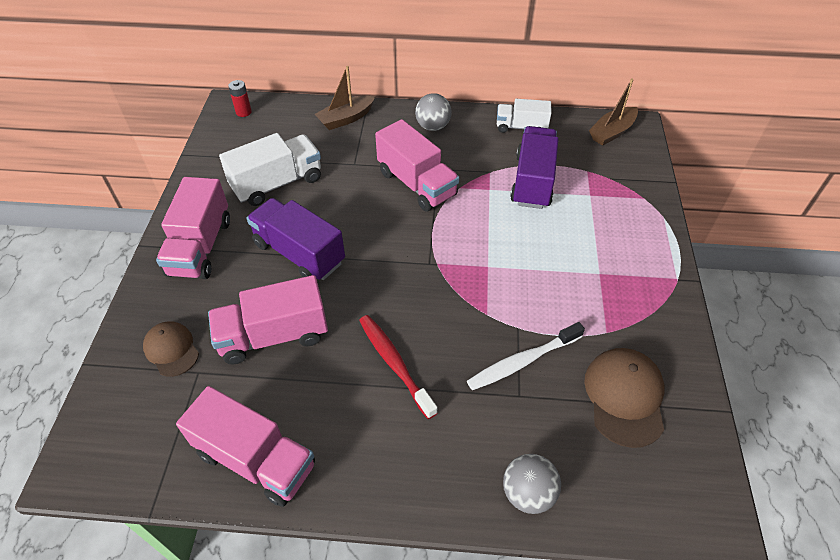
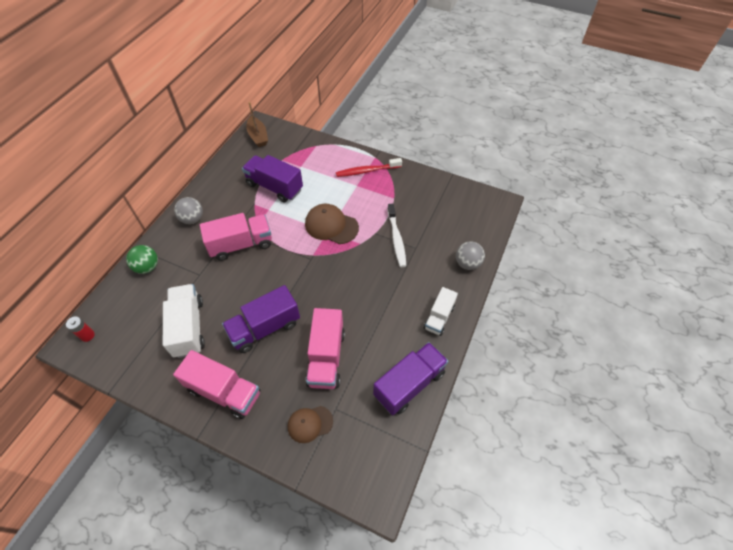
camera: 70 degrees left, 5 degrees up
pink truck [176,386,315,507] -> purple truck [373,342,448,415]
brown boat [315,66,375,130] -> green ball [126,245,158,274]
red toothbrush [359,315,437,419] -> red toothbrush moved to [336,158,402,177]
white truck [497,99,551,133] -> white truck moved to [424,287,458,336]
brown cap [584,348,665,448] -> brown cap moved to [305,204,359,244]

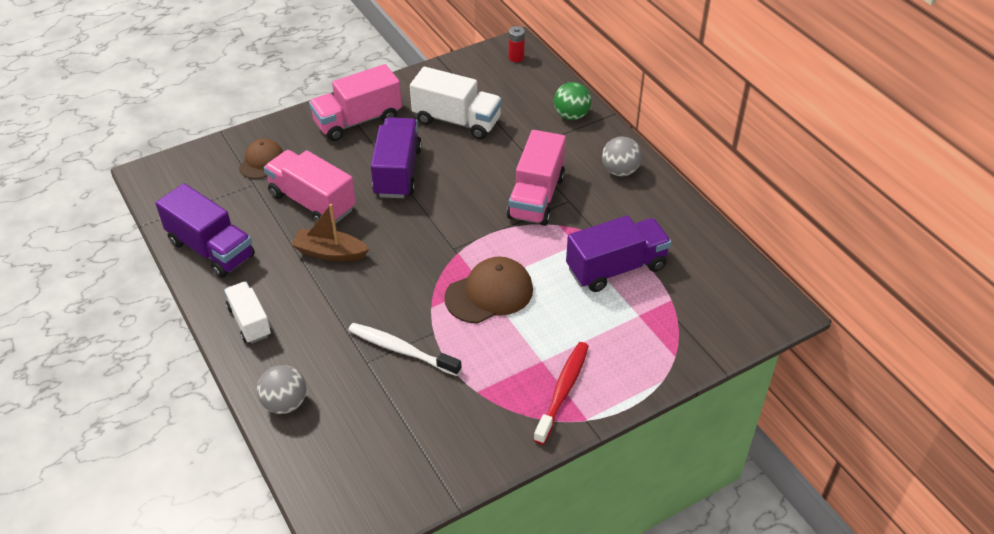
camera: 125 degrees right, 10 degrees down
brown boat [246,102,268,147] -> brown boat moved to [291,204,369,261]
purple truck [373,342,448,415] -> purple truck turned 45 degrees counterclockwise [156,183,255,278]

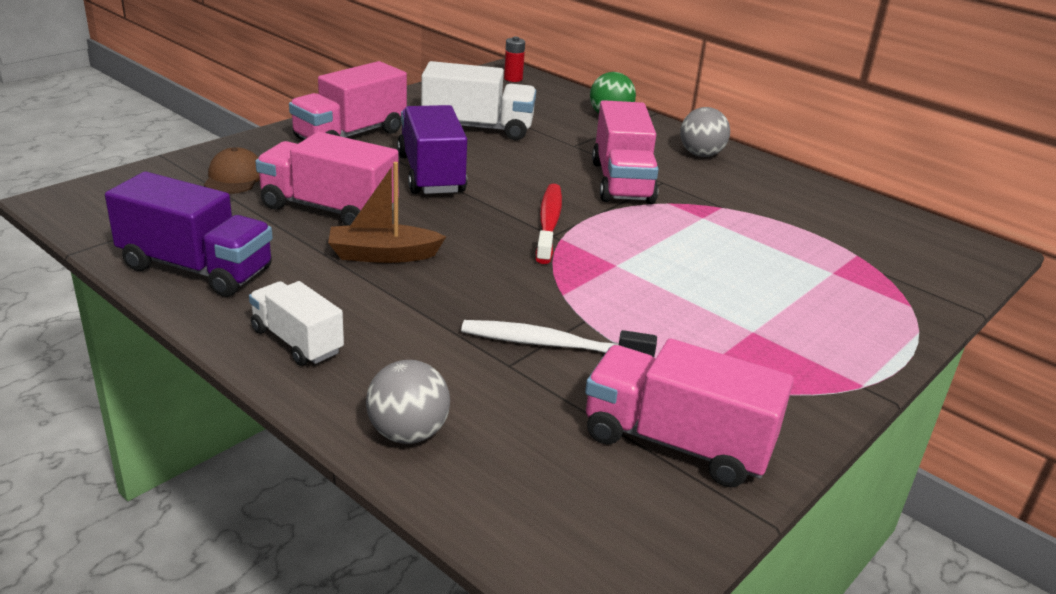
camera: 20 degrees left, 15 degrees down
brown cap [444,257,533,323] -> none
red toothbrush [534,342,589,445] -> red toothbrush moved to [536,184,562,264]
purple truck [566,215,672,292] -> none
none -> pink truck [585,339,794,487]

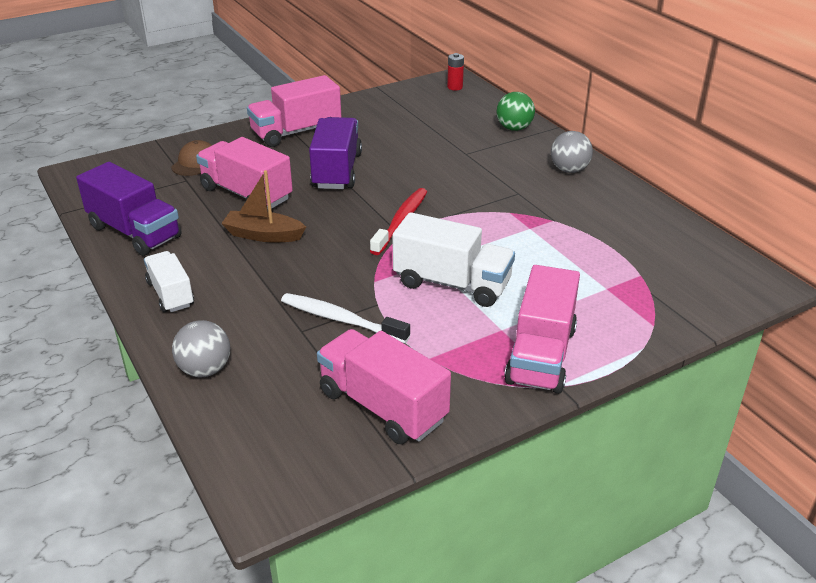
camera: 20 degrees right, 5 degrees up
white truck [421,61,536,140] -> white truck moved to [392,212,515,307]
pink truck [592,100,659,204] -> pink truck moved to [504,265,580,394]

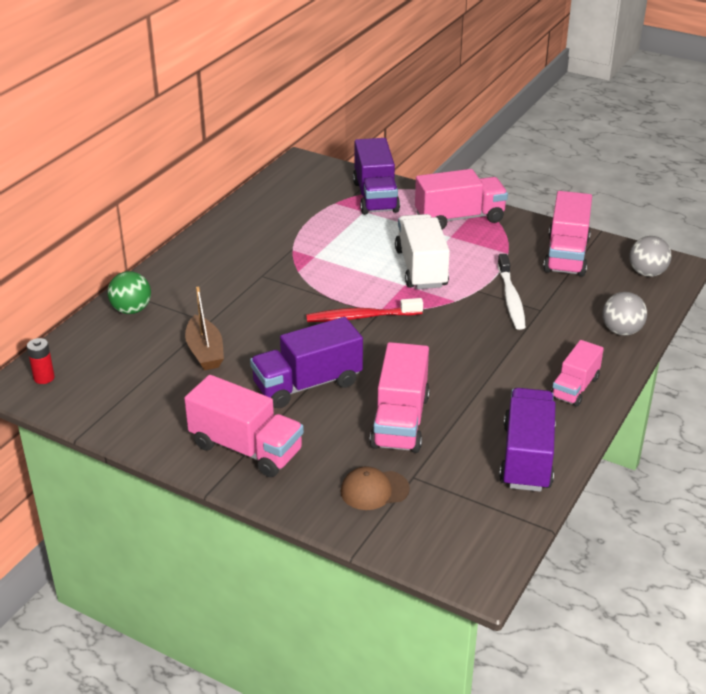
camera: 120 degrees left, 0 degrees up
white truck [144,251,194,312] -> pink truck [551,340,604,407]
brown boat [221,170,306,242] -> brown boat moved to [185,287,224,370]
grey ball [551,131,593,173] -> grey ball moved to [629,236,672,277]
none -> purple truck [353,138,400,215]

